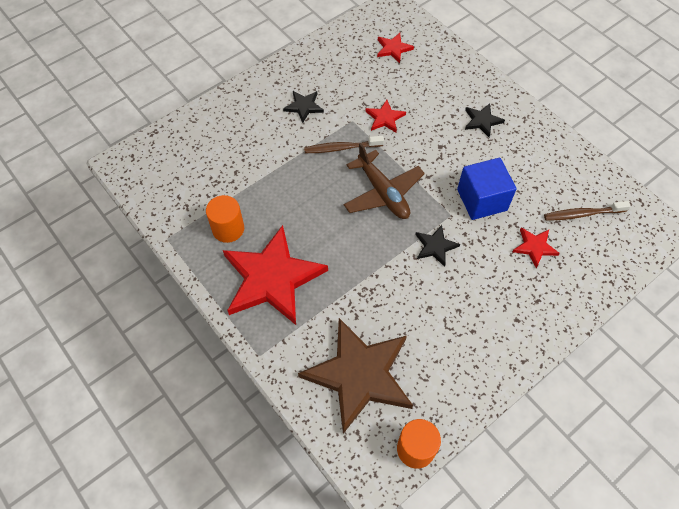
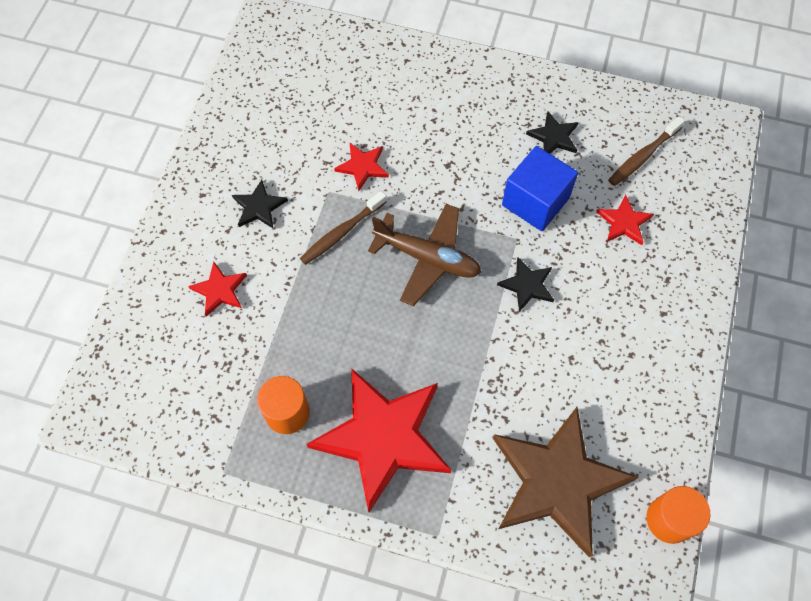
camera: 35 degrees left, 5 degrees up
red star [377,33,414,63] -> red star moved to [188,262,247,317]
black star [465,103,505,137] -> black star moved to [526,112,579,154]

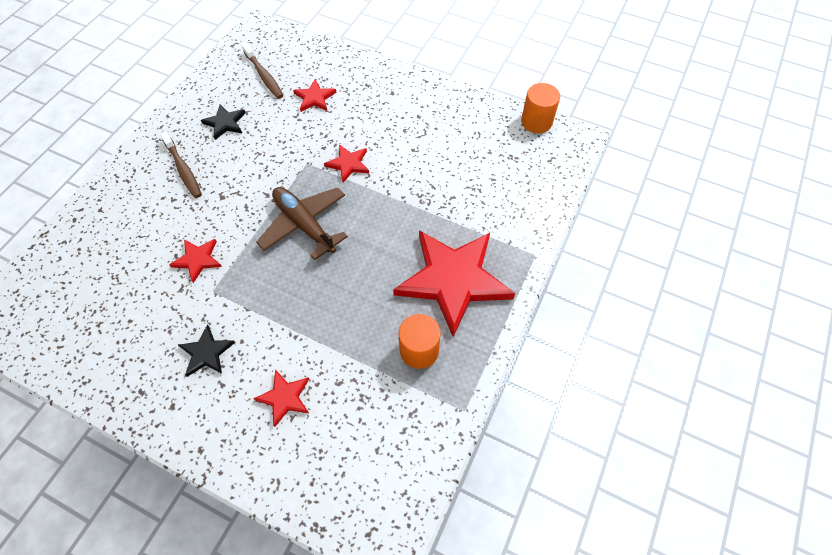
camera: 80 degrees left, 5 degrees down
brown toothbrush [300,191,387,265] -> brown toothbrush moved to [160,131,202,198]
brown plane [368,204,481,306] -> brown plane turned 75 degrees counterclockwise [256,187,348,260]
brown star [493,407,638,557] -> none
black star [497,257,554,312] -> red star [324,144,369,182]
blue cube [502,146,578,231] -> none

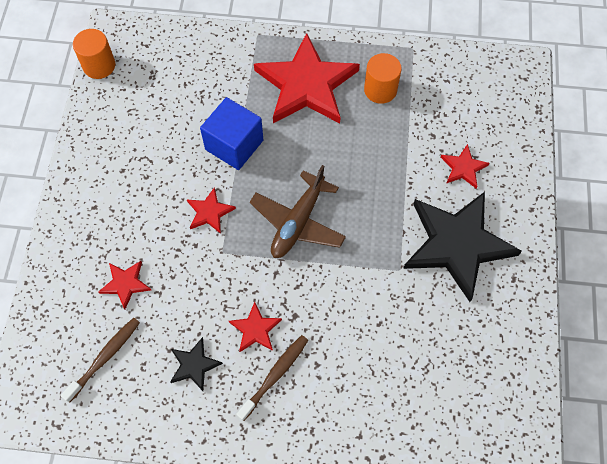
camera: 110 degrees left, 5 degrees up
red star [169,239,222,283] -> red star moved to [229,302,282,352]
black star [179,324,235,377] -> black star [403,192,522,302], size x2.29
none -> blue cube [200,97,263,170]

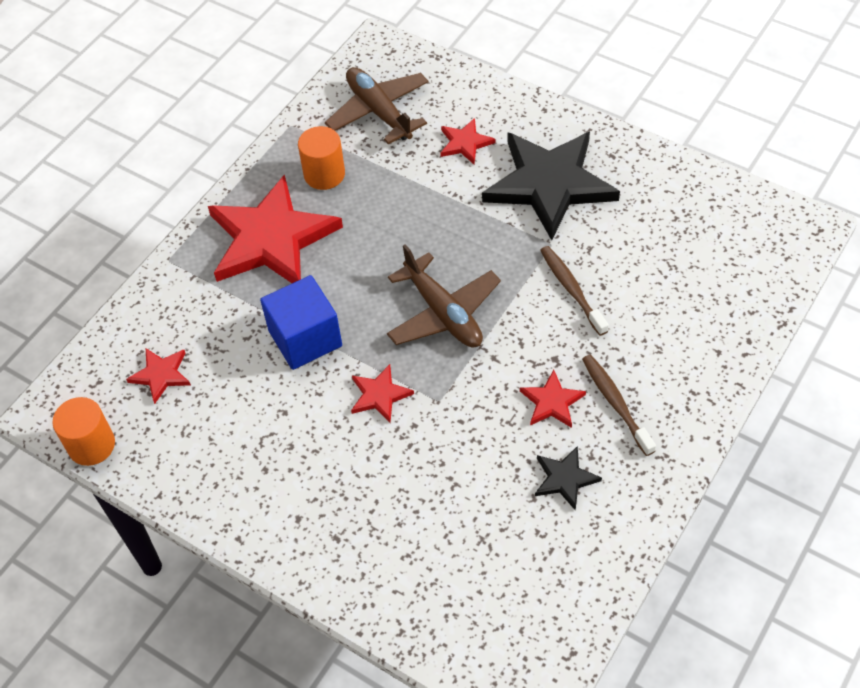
camera: 60 degrees left, 10 degrees down
brown toothbrush [61,318,140,402] -> brown toothbrush moved to [540,246,609,336]
red star [98,261,151,309] -> red star moved to [126,348,191,404]
none -> brown plane [325,67,429,144]

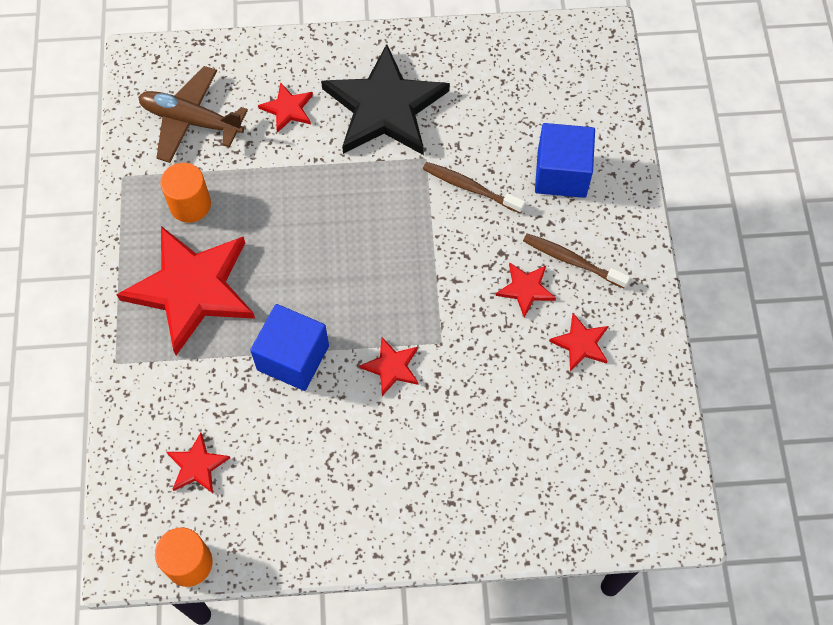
camera: 40 degrees left, 10 degrees up
brown plane [387,244,501,348] -> none
black star [535,446,602,511] -> red star [549,313,608,371]
none -> blue cube [535,123,595,198]

